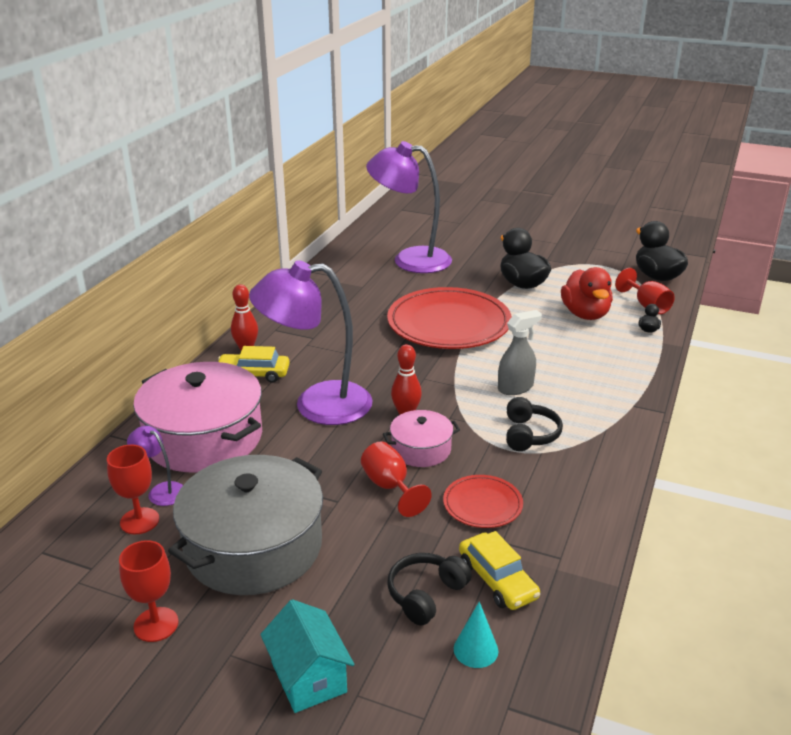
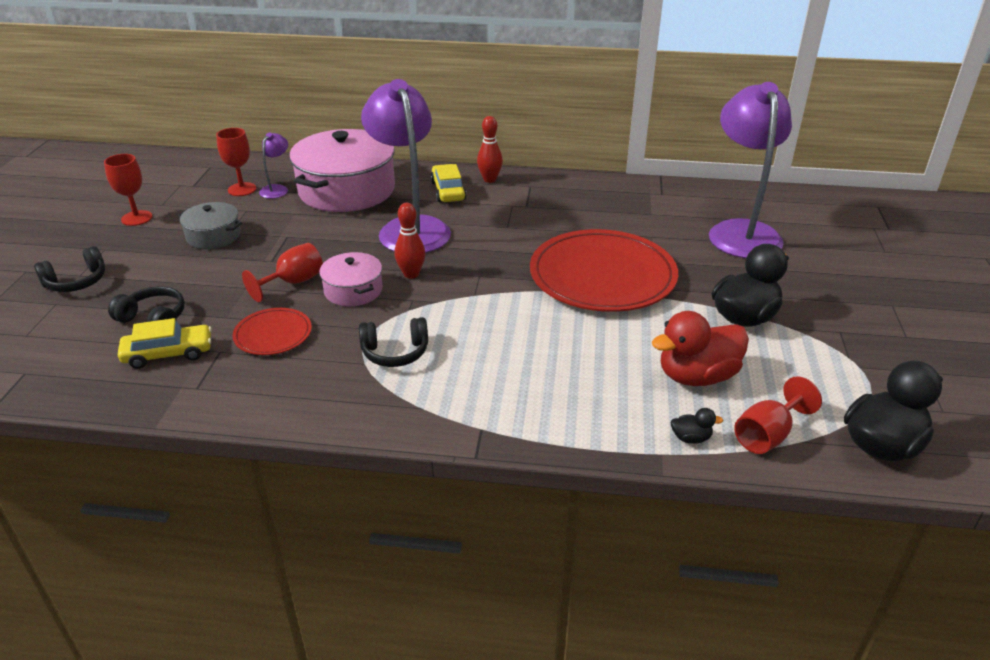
camera: 75 degrees right, 5 degrees up
grey pot [168,455,323,595] -> grey pot [178,202,242,249], size x0.50
turquoise house [260,599,355,713] -> black headphones [34,246,105,292]
turquoise cone [454,601,498,668] -> none
yellow car [459,531,540,610] -> yellow car turned 150 degrees counterclockwise [118,318,212,369]
grey spray bottle [498,310,542,395] -> none

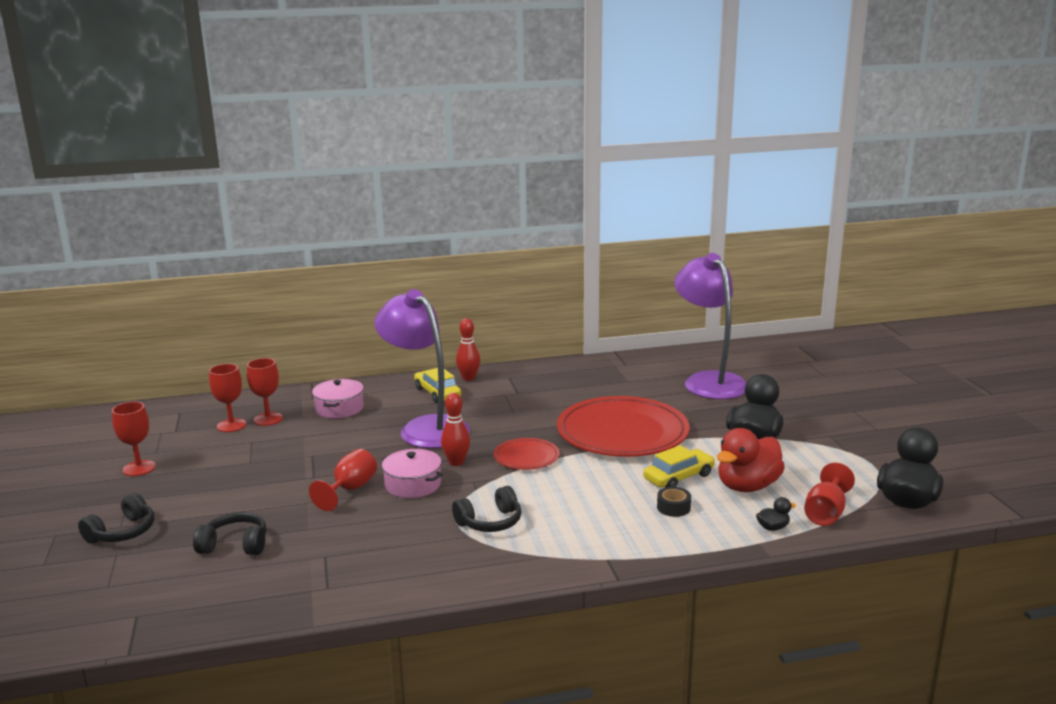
camera: 20 degrees left, 15 degrees down
yellow car [118,318,212,369] -> yellow car moved to [643,445,715,487]
grey pot [178,202,242,249] -> none
red plate [232,308,312,355] -> red plate moved to [494,438,559,470]
purple lamp [259,133,288,199] -> red goblet [247,358,283,426]
pink pot [289,129,395,212] -> pink pot [312,379,364,418], size x0.50
none -> black tape [657,487,691,517]

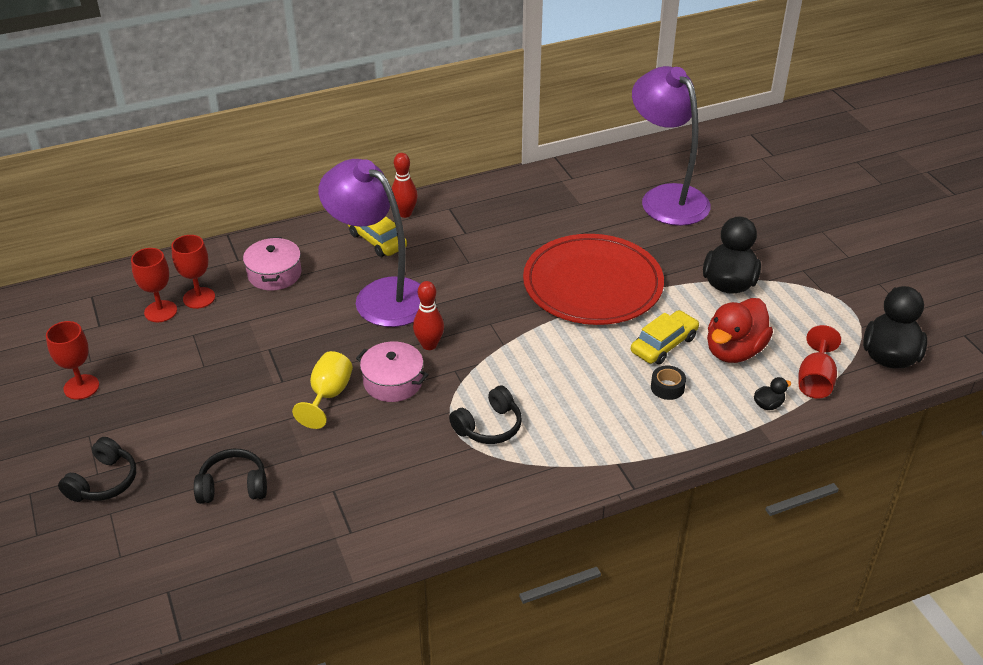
camera: 10 degrees left, 20 degrees up
red goblet [309,449,377,511] -> yellow goblet [292,351,353,429]
red plate [494,438,559,470] -> none

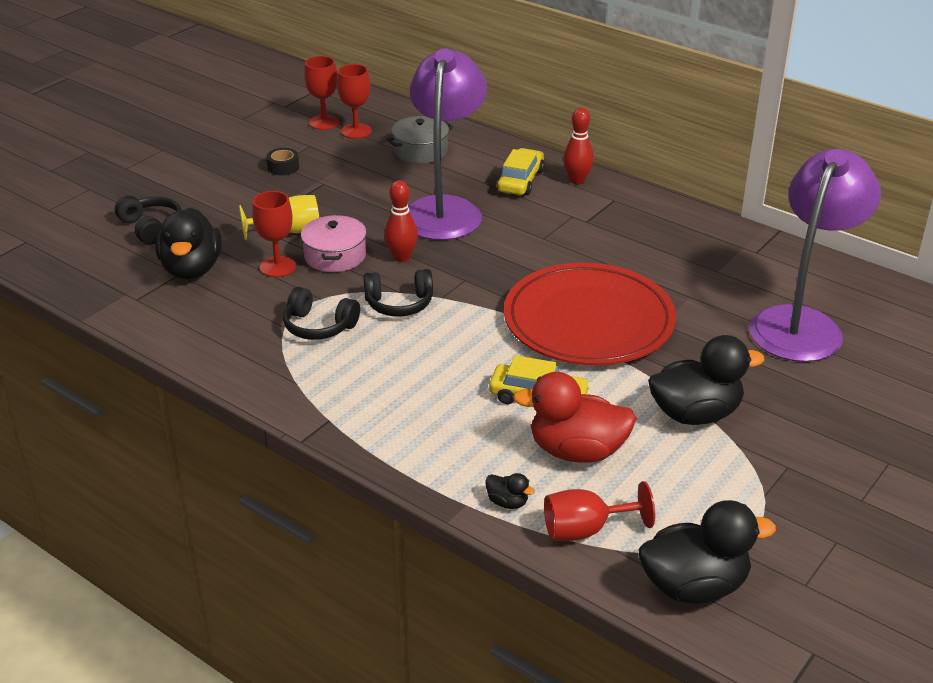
camera: 60 degrees right, 5 degrees down
red goblet [46,321,99,400] -> red goblet moved to [252,191,296,277]
black headphones [58,437,136,502] -> black headphones moved to [363,269,433,317]
pink pot [243,237,301,291] -> grey pot [387,116,453,164]
black tape [651,366,686,400] -> black tape moved to [266,148,299,175]
none -> black duck [156,208,222,279]

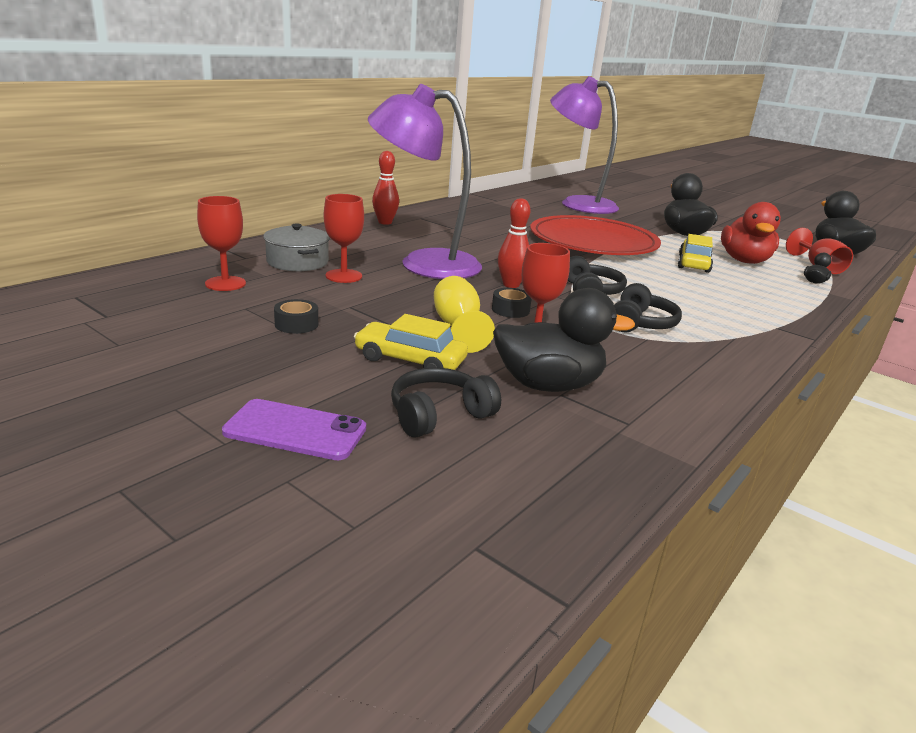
camera: 90 degrees left, 10 degrees down
pink pot [301,215,367,272] -> black tape [492,288,532,318]
red goblet [304,56,340,130] -> red goblet moved to [324,194,364,283]
yellow car [497,148,545,195] -> yellow car moved to [354,314,468,370]
none -> purple phone [222,399,366,460]

